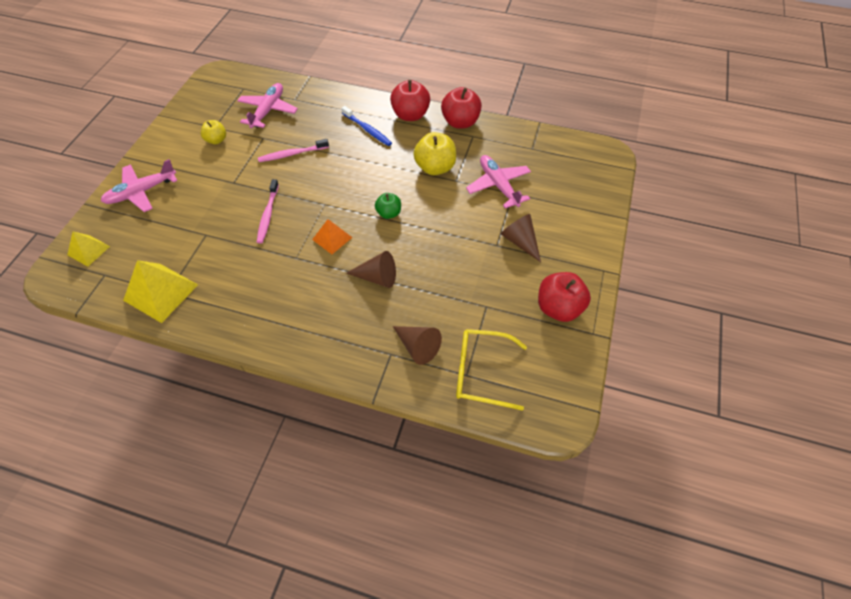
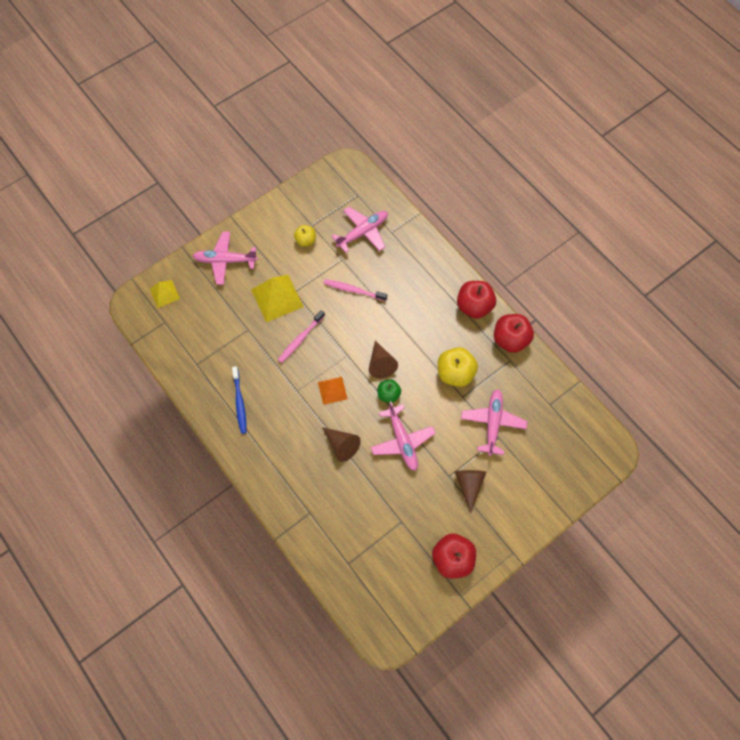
camera: 35 degrees right, 10 degrees up
yellow pyramid [123,260,198,323] -> yellow pyramid moved to [251,275,304,322]
blue toothbrush [341,106,392,146] -> blue toothbrush moved to [232,367,247,434]
brown cone [393,326,442,365] -> brown cone moved to [369,341,398,378]
yellow glasses [456,329,527,411] -> none
none -> pink plane [371,401,436,471]

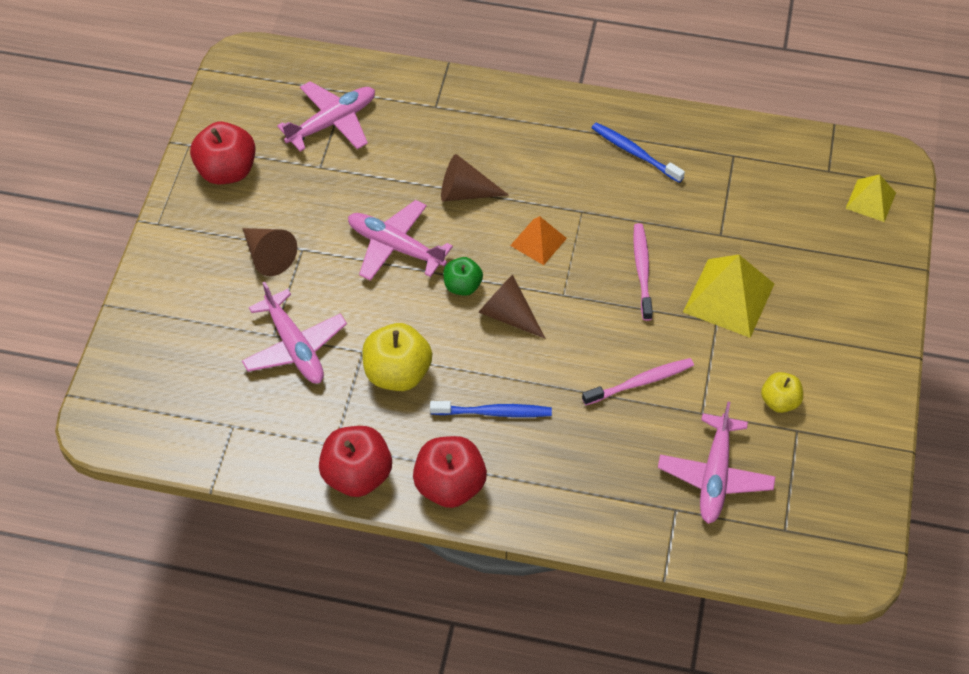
camera: 140 degrees right, 10 degrees down
pink plane [193,231,258,285] -> pink plane moved to [277,81,375,152]
none -> blue toothbrush [430,401,552,417]

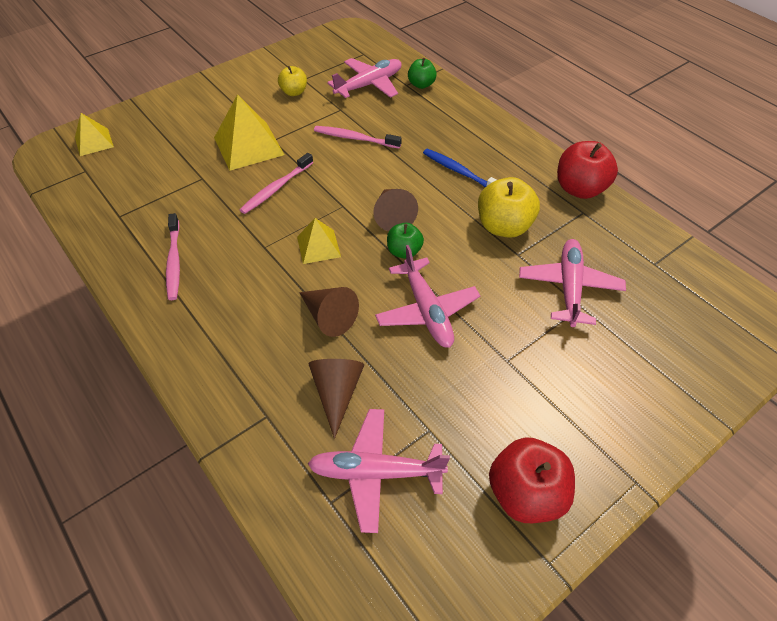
camera: 140 degrees left, 5 degrees down
brown cone [242,228,297,276] -> brown cone moved to [309,359,364,439]
red apple [413,436,487,508] -> none
orange pyramid [510,216,567,265] -> yellow pyramid [297,218,341,264]
blue toothbrush [592,122,685,183] -> pink toothbrush [166,213,180,300]
none -> green apple [408,58,437,89]

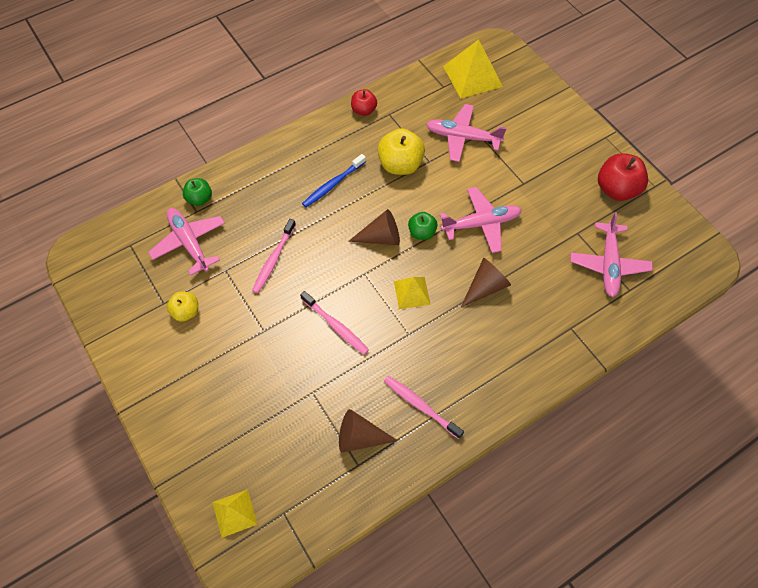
camera: 85 degrees left, 10 degrees up
pink toothbrush [166,213,180,300] -> pink toothbrush turned 135 degrees counterclockwise [384,376,464,439]
yellow pyramid [214,94,284,171] -> yellow pyramid moved to [443,39,503,98]
brown cone [309,359,364,439] -> brown cone moved to [339,409,398,453]
red apple [557,141,618,199] -> red apple [351,89,377,116], size x0.59

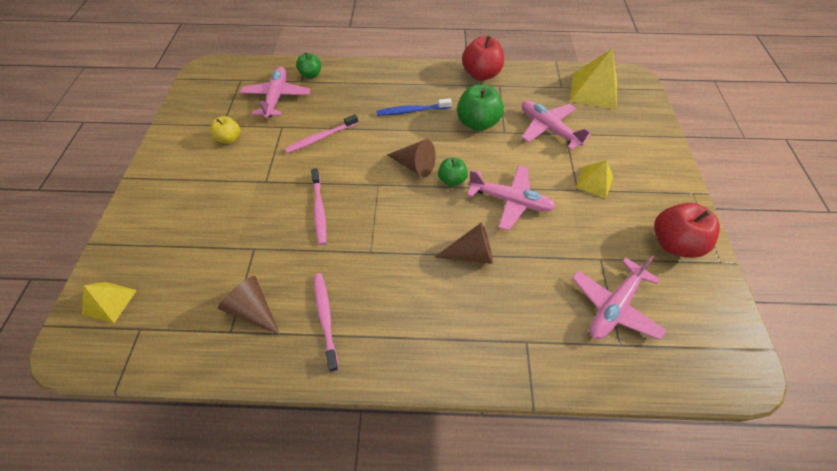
camera: 35 degrees right, 5 degrees down
red apple [351,89,377,116] -> red apple [462,36,504,81], size x1.69
yellow apple [377,128,425,175] -> green apple [457,84,504,131]
yellow pyramid [394,277,431,309] -> yellow pyramid moved to [576,160,613,198]

